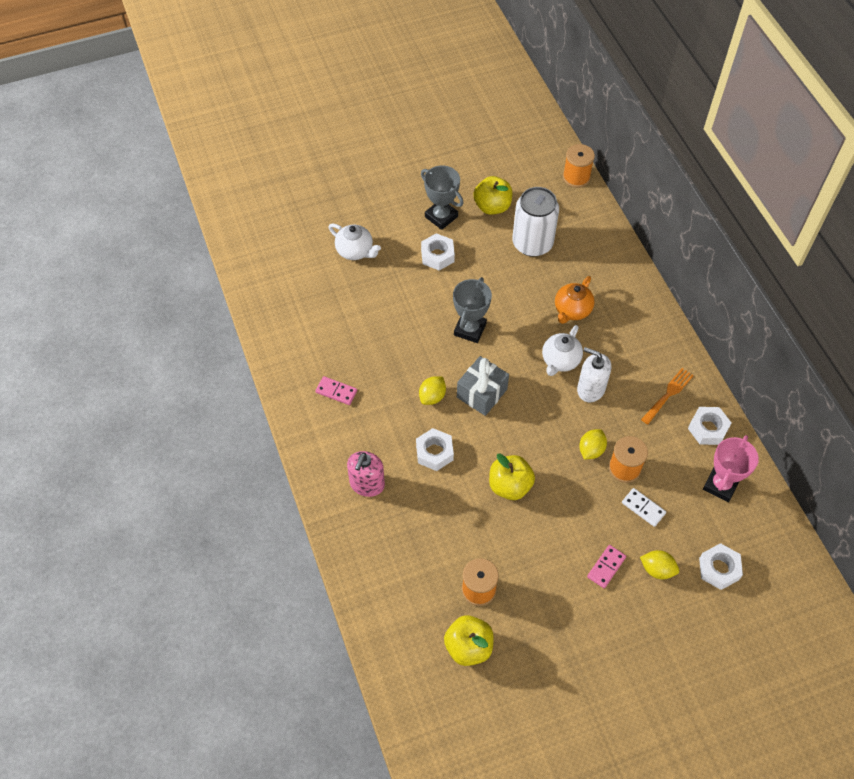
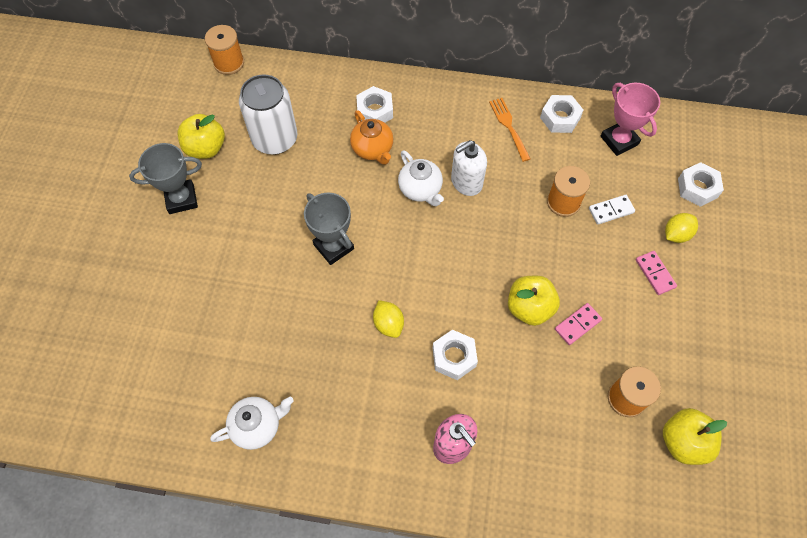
camera: 60 degrees left, 5 degrees up
pink domino [315,376,357,405] -> pink domino moved to [555,303,602,345]
white teapot [328,224,381,260] -> white teapot moved to [210,397,294,450]
white nut [421,233,455,271] -> white nut moved to [356,86,393,123]
grey gift [457,356,509,416] -> none
yellow lemon [579,429,607,459] -> none

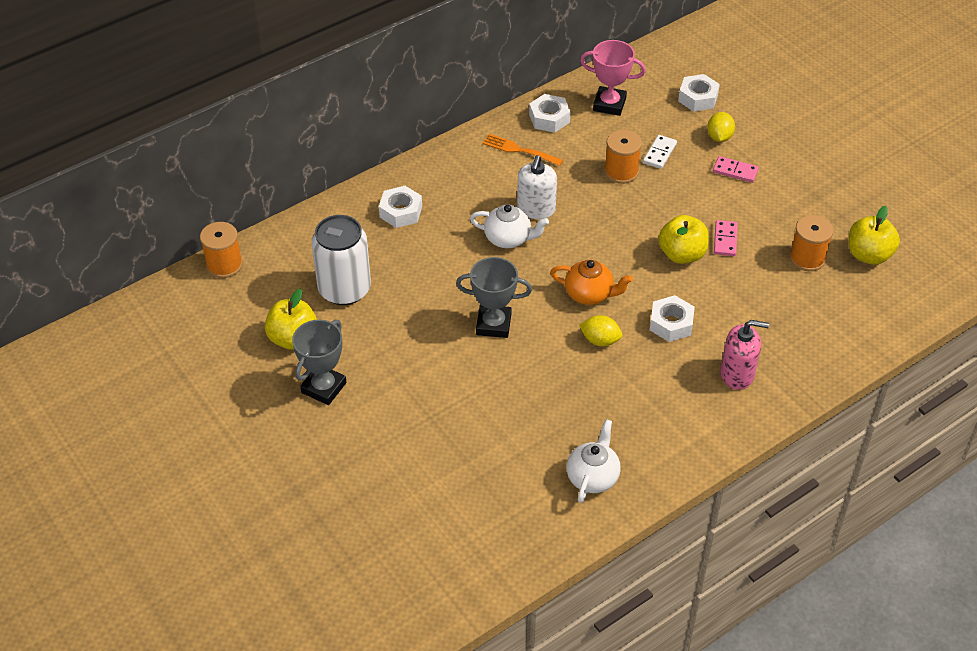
camera: 45 degrees left, 15 degrees down
orange teapot [350,110,393,165] -> orange teapot moved to [550,260,633,305]

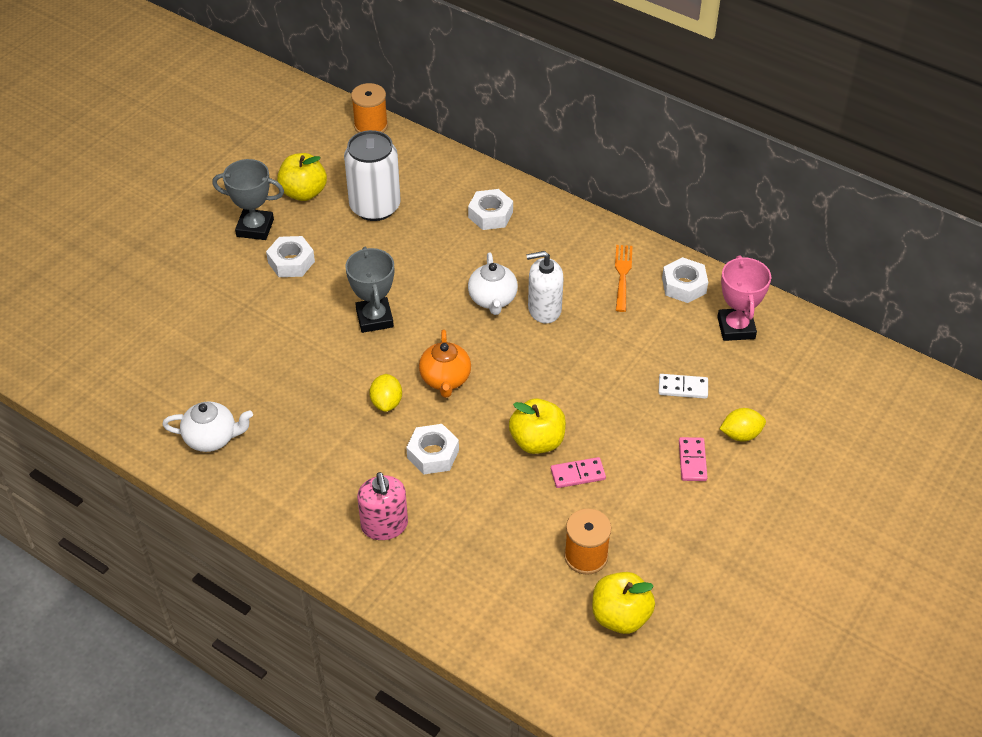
camera: 70 degrees right, 0 degrees up
orange spool [604,130,642,184] -> none
white nut [678,74,720,112] -> white nut moved to [266,236,315,277]

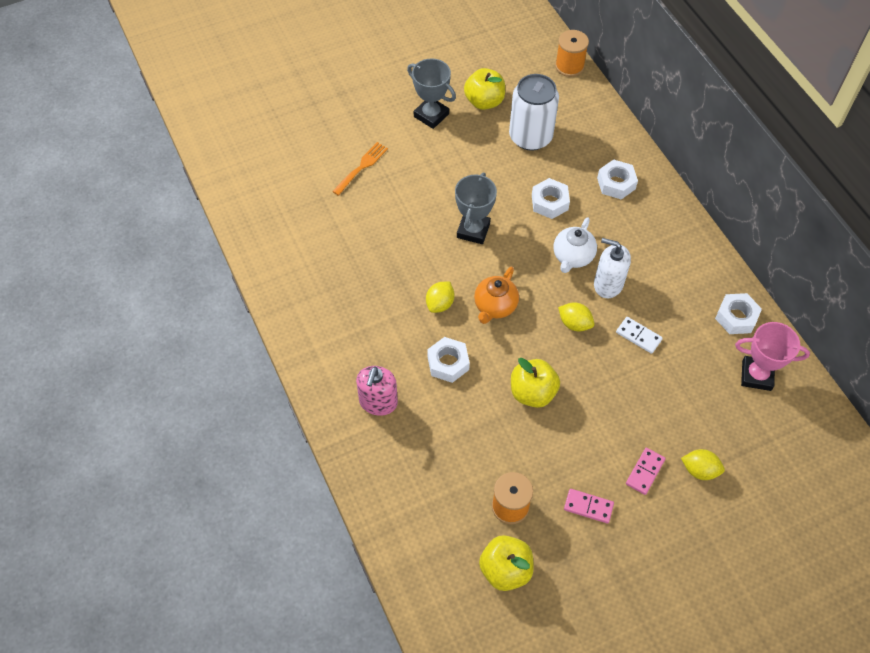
camera: 30 degrees right, 10 degrees up
white teapot [162,401,253,452] -> none
white nut [266,236,315,277] -> white nut moved to [532,178,570,219]
pink domino [551,457,606,488] -> pink domino moved to [564,489,614,524]
orange fork [615,245,633,312] -> orange fork moved to [332,142,388,196]
white domino [659,374,708,399] -> white domino moved to [616,317,663,354]
pink trophy [717,255,771,341] -> pink trophy turned 75 degrees clockwise [735,322,810,391]
none -> yellow lemon [558,302,594,331]

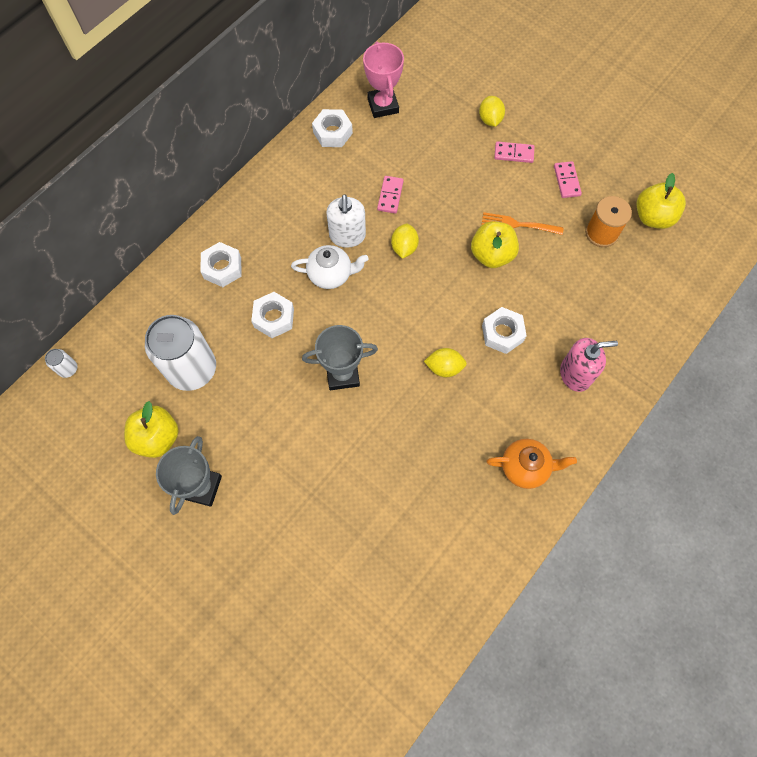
camera: 115 degrees left, 10 degrees up
orange fork [332,142,388,196] -> orange fork moved to [482,212,564,235]
orange teapot [474,266,519,324] -> orange teapot moved to [486,439,577,489]
orange spool [555,30,589,77] -> white can [45,349,77,378]
white domino [616,317,663,354] -> pink domino [377,176,404,213]

